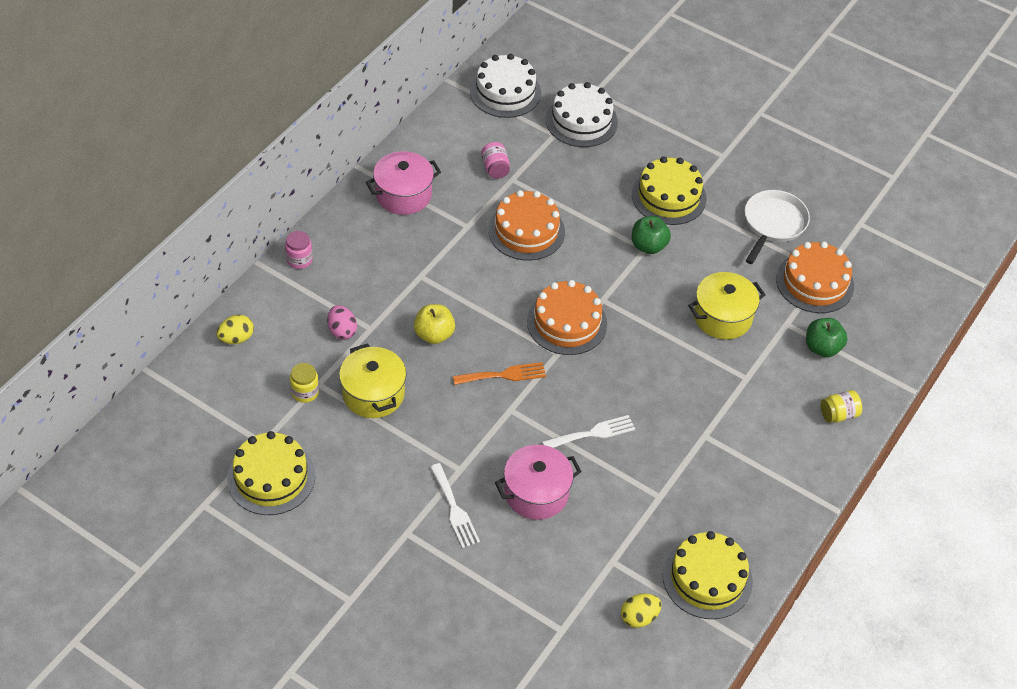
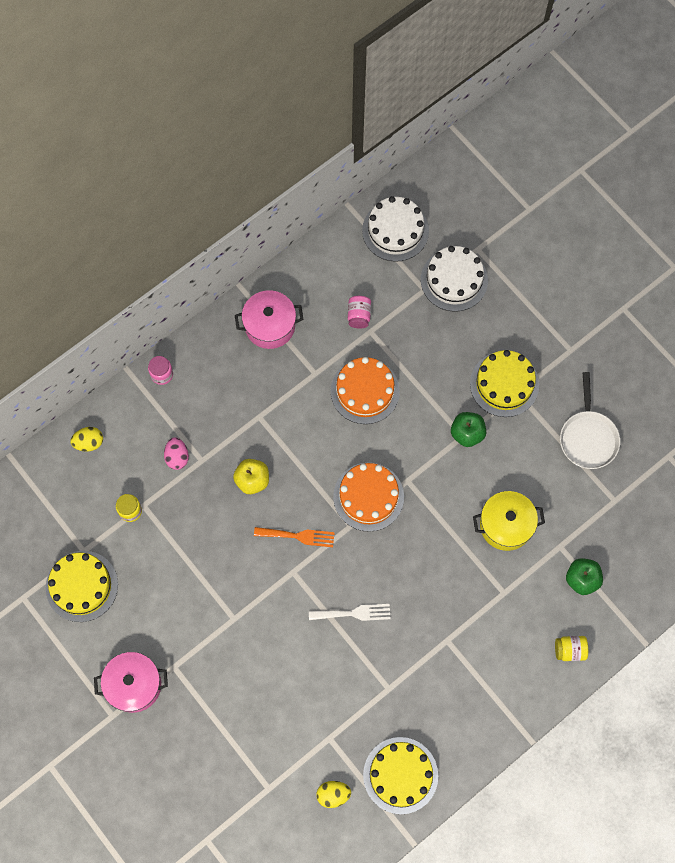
camera: 20 degrees right, 20 degrees up
yellow pot [339,343,406,418] -> none
white fork [430,463,480,548] -> none
pink pot [495,445,582,520] -> pink pot moved to [94,652,168,713]
white pan [745,190,810,264] -> white pan turned 135 degrees clockwise [560,372,620,469]
orange cake [776,241,854,313] -> none

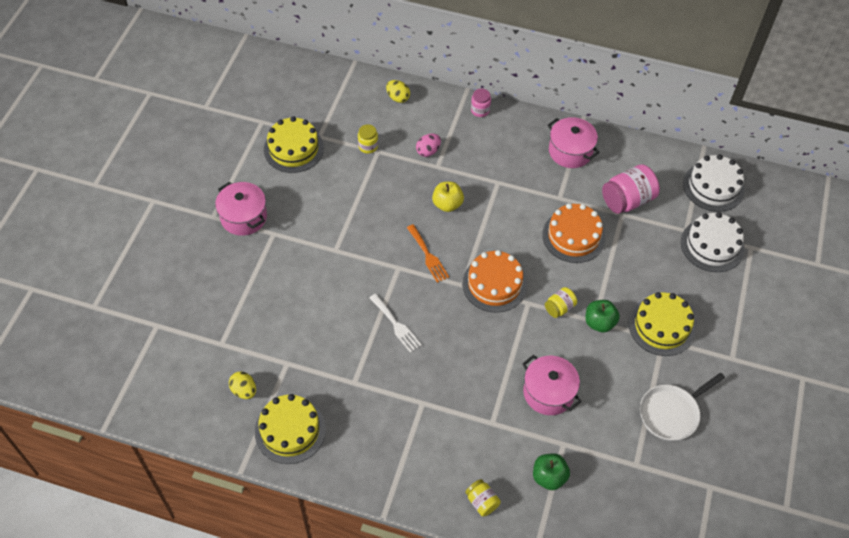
camera: 55 degrees right, 15 degrees down
pink jar [348,296,371,329] -> pink jar [602,164,660,214], size x1.83
yellow pot [473,491,545,551] -> pink pot [522,355,582,415]
none -> yellow jar [545,287,577,318]

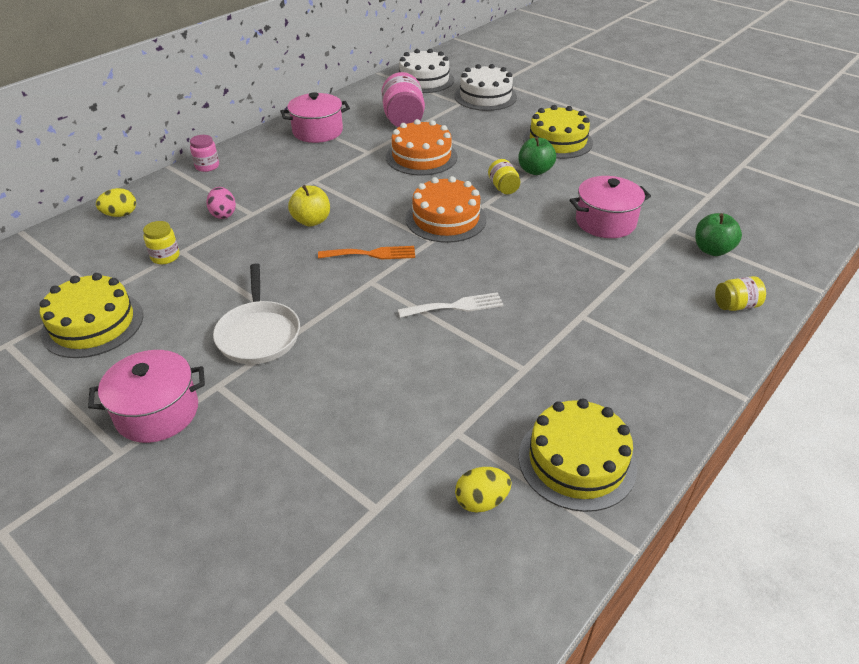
camera: 65 degrees left, 15 degrees down
white pan [640,373,725,441] -> white pan moved to [213,263,300,364]

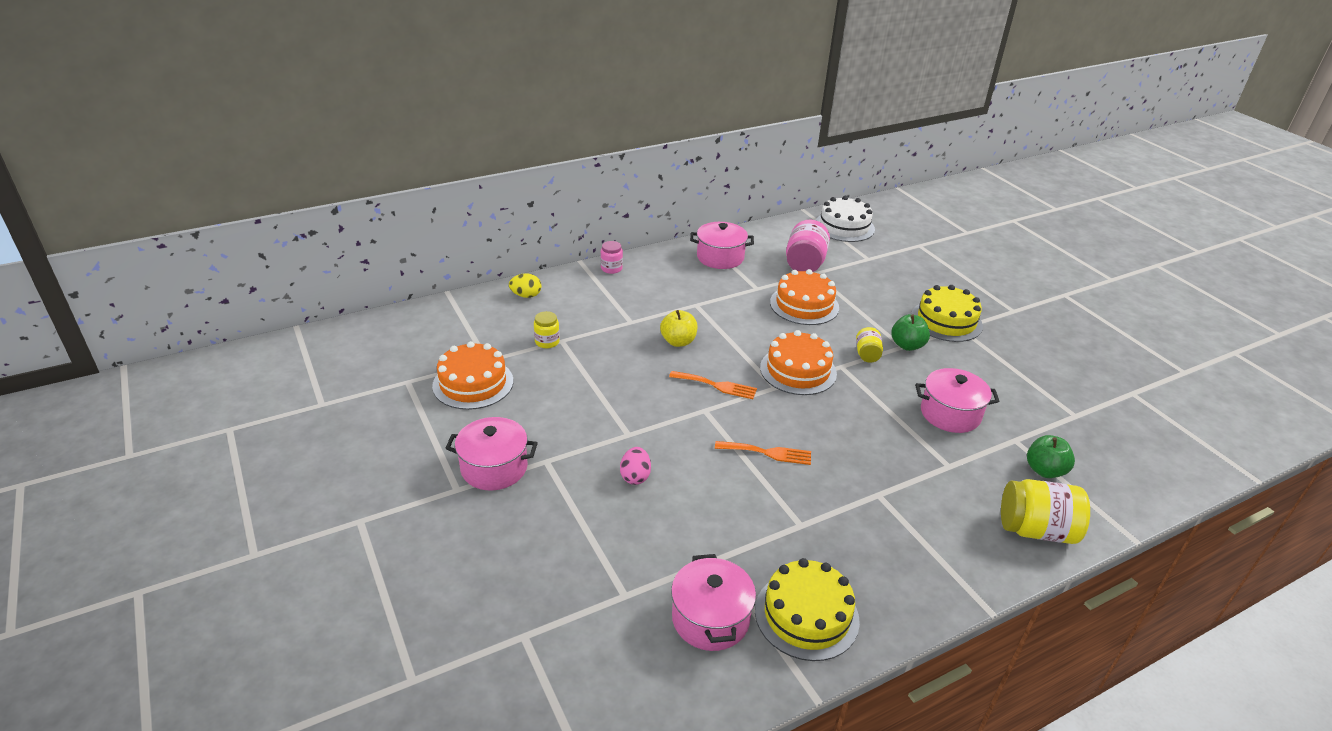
camera: 20 degrees right, 5 degrees down
yellow cake [40,273,143,358] -> orange cake [432,341,513,410]
pink egg [206,187,236,219] -> pink egg moved to [620,447,651,485]
white pan [213,263,300,364] -> none
white fork [398,292,503,318] -> orange fork [715,441,811,465]
white cake [454,64,517,111] -> none
yellow egg [455,467,512,513] -> pink pot [671,554,756,651]
yellow jar [715,276,766,311] -> yellow jar [1001,479,1090,544], size x1.83

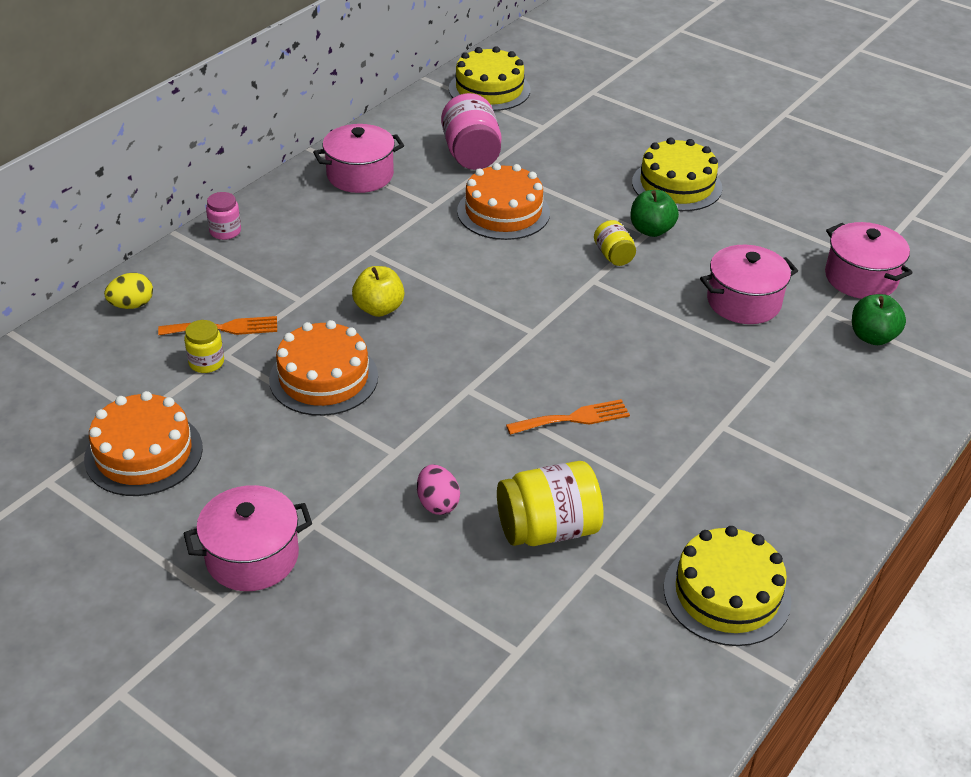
camera: 25 degrees left, 5 degrees up
orange fork [669,371,757,399] -> orange fork moved to [158,316,277,335]
pink pot [671,554,756,651] -> pink pot moved to [825,222,913,299]
orange cake [760,330,837,395] -> orange cake moved to [269,320,378,416]
white cake [816,196,875,242] -> yellow cake [449,46,531,111]
yellow jar [1001,479,1090,544] -> yellow jar moved to [497,461,604,546]

